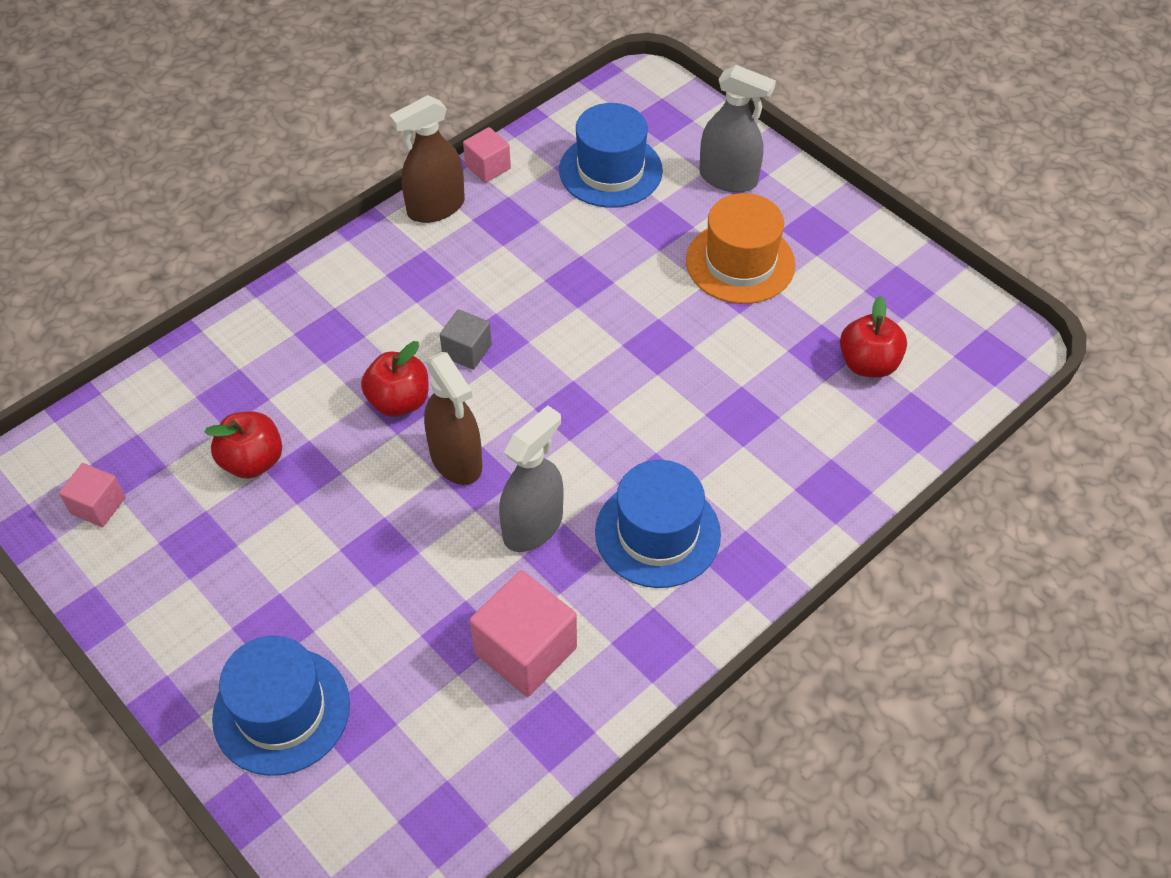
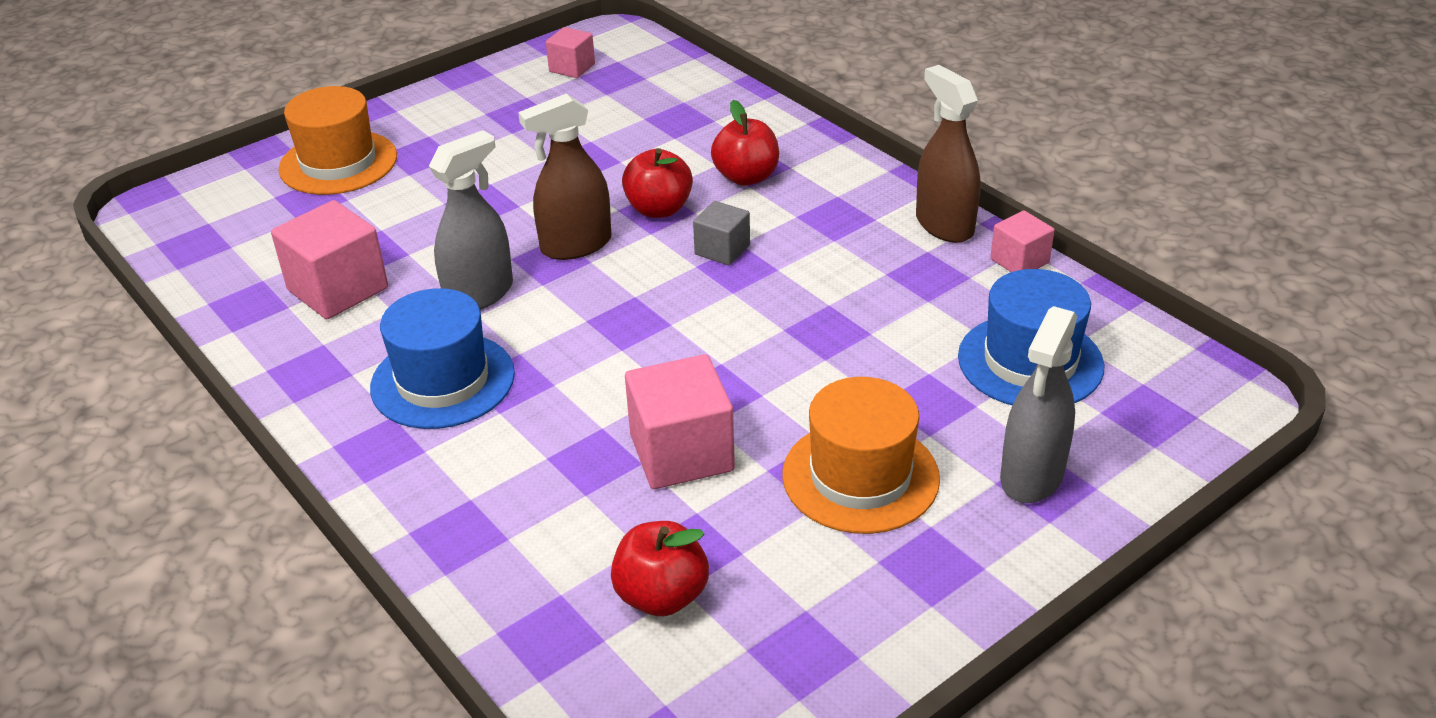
camera: 95 degrees right, 15 degrees down
red apple [204,411,282,479] -> red apple moved to [711,100,779,186]
blue hat [212,636,350,776] -> orange hat [278,86,397,195]
grey spray bottle [499,406,564,552] -> grey spray bottle turned 90 degrees counterclockwise [429,130,513,310]
none -> pink cube [625,354,735,489]

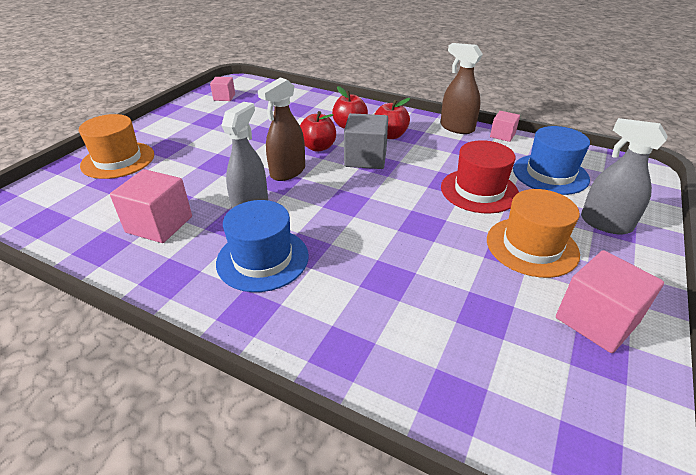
camera: 25 degrees left, 0 degrees up
red apple [611,521,709,616] -> red apple moved to [374,98,410,139]
pink cube [625,354,735,489] -> pink cube moved to [556,250,664,353]
grey cube [693,201,750,265] -> grey cube [344,113,388,169], size x1.75
grey spray bottle [1000,306,1077,503] -> grey spray bottle turned 120 degrees clockwise [581,118,668,234]
none -> red hat [441,140,519,214]

